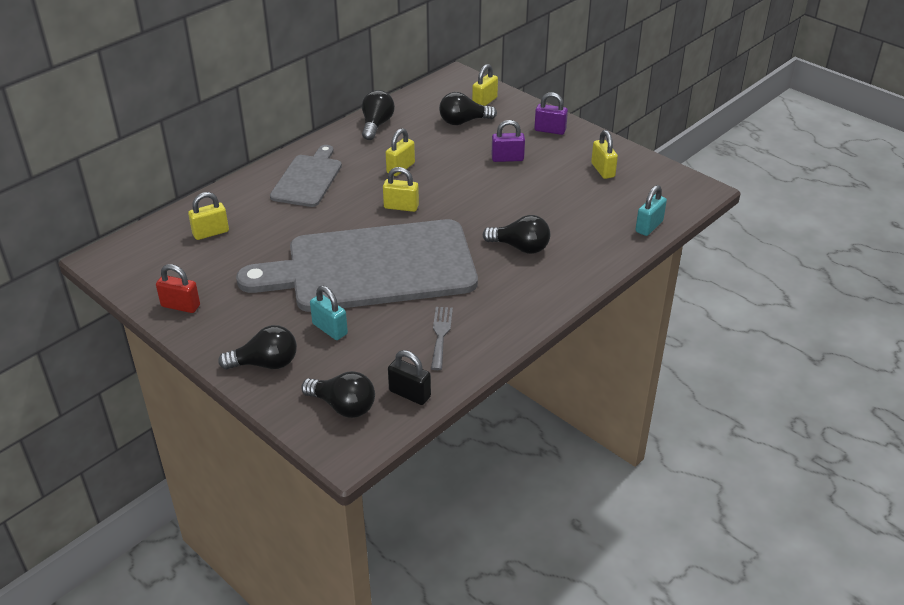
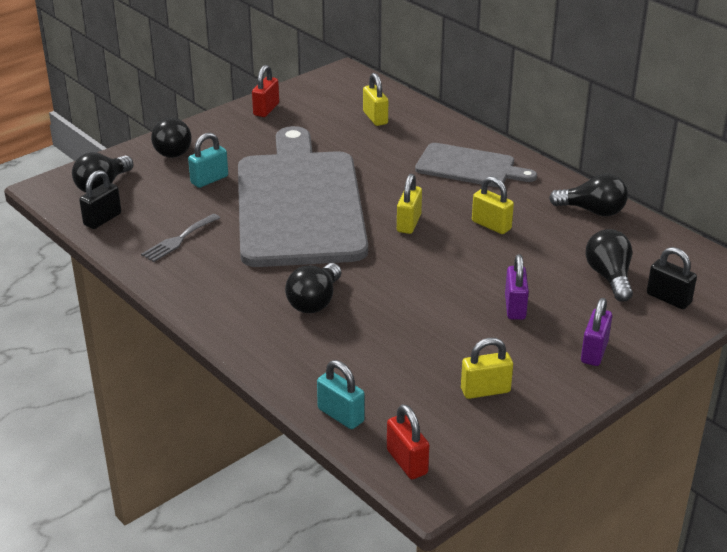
camera: 95 degrees right, 5 degrees down
grey fork [431,307,453,370] -> grey fork turned 120 degrees clockwise [141,214,220,262]
yellow padlock [472,64,498,106] -> black padlock [647,247,697,309]
none -> red padlock [387,404,429,479]

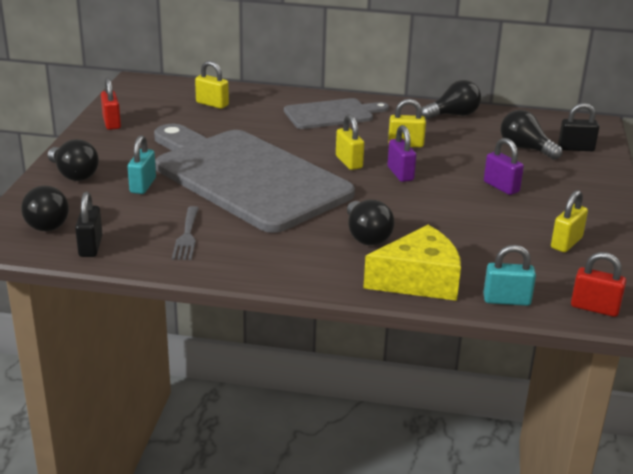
camera: 40 degrees left, 5 degrees down
purple padlock [581,298,612,366] -> purple padlock moved to [387,125,416,182]
none -> yellow cheese [363,225,461,301]

